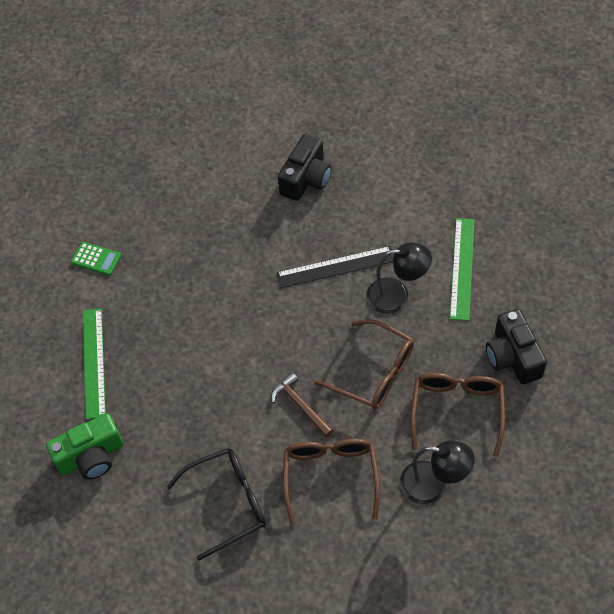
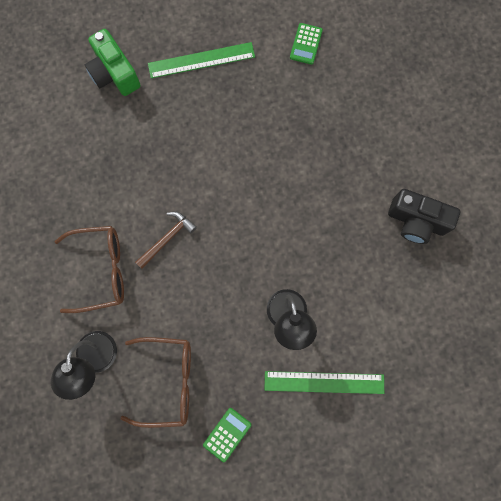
camera: 80 degrees right, 20 degrees up
black glasses [167,448,266,561] -> none
black ruler [276,246,394,288] -> none
brown glasses [314,319,414,410] -> none
black camera [486,309,547,384] -> green calculator [203,408,251,462]

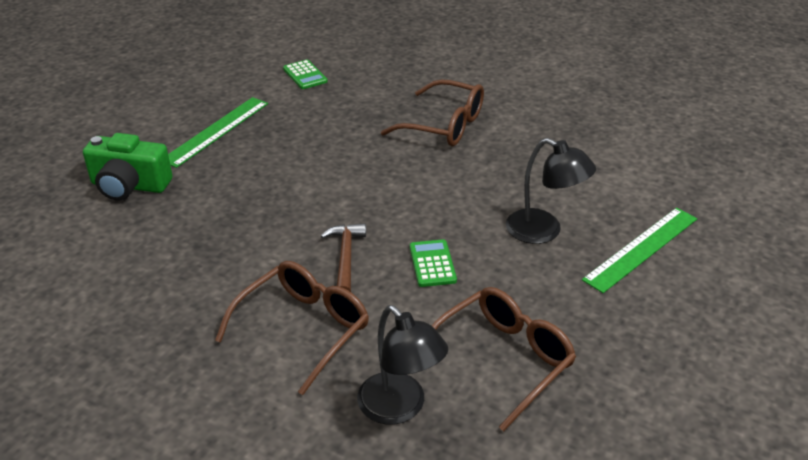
camera: 45 degrees left, 40 degrees down
green calculator [203,408,251,462] -> green calculator moved to [410,239,457,287]
black camera [388,189,461,244] -> none
none -> brown glasses [381,79,484,146]

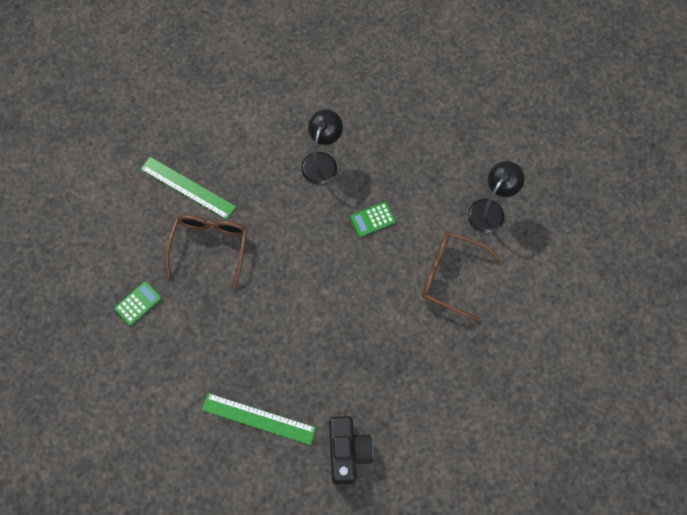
camera: 105 degrees left, 30 degrees up
green camera [83,133,173,200] -> black camera [329,416,373,485]
green calculator [283,60,328,89] -> green calculator moved to [114,281,161,326]
brown hammer [321,223,366,292] -> none
brown glasses [432,287,576,431] -> none
green ruler [582,208,697,293] -> green ruler moved to [141,157,236,220]

